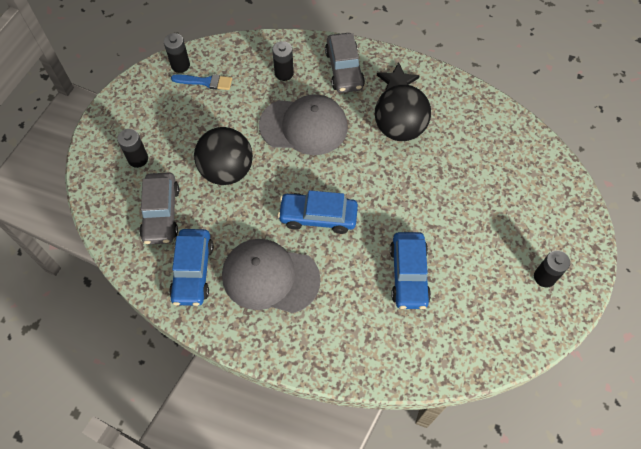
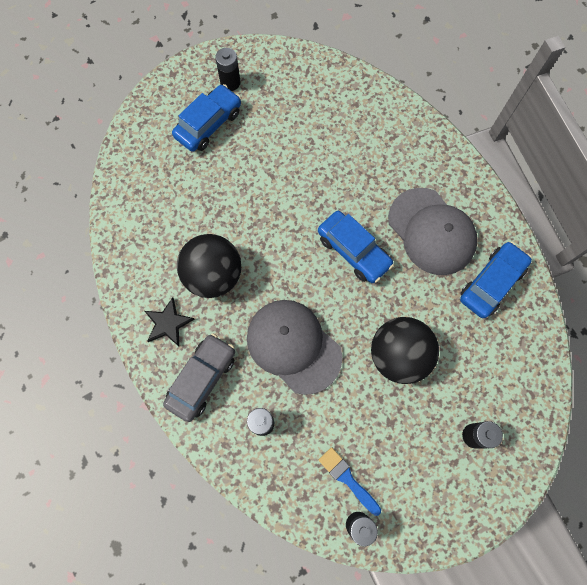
camera: 140 degrees left, 10 degrees up
grey car [139,173,179,245] -> none
blue car [390,232,431,309] -> blue car moved to [172,84,241,152]

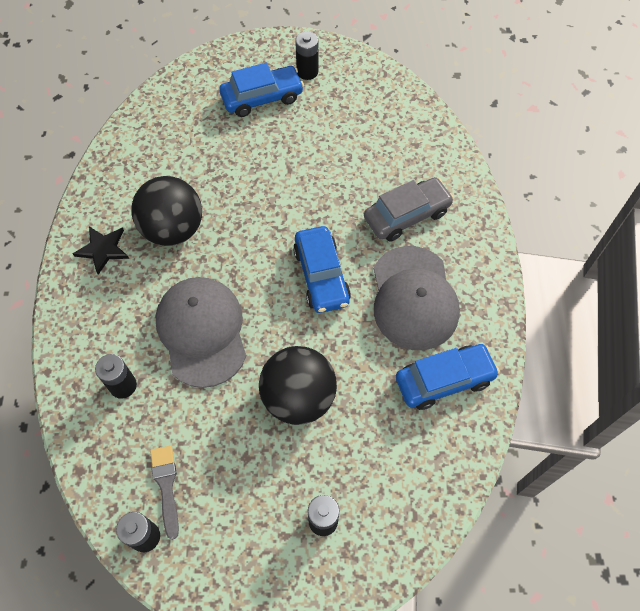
camera: 30 degrees right, 10 degrees down
grey car [163,333,235,422] -> grey car moved to [364,177,454,241]
blue brush [319,447,381,516] -> grey brush [150,445,179,540]

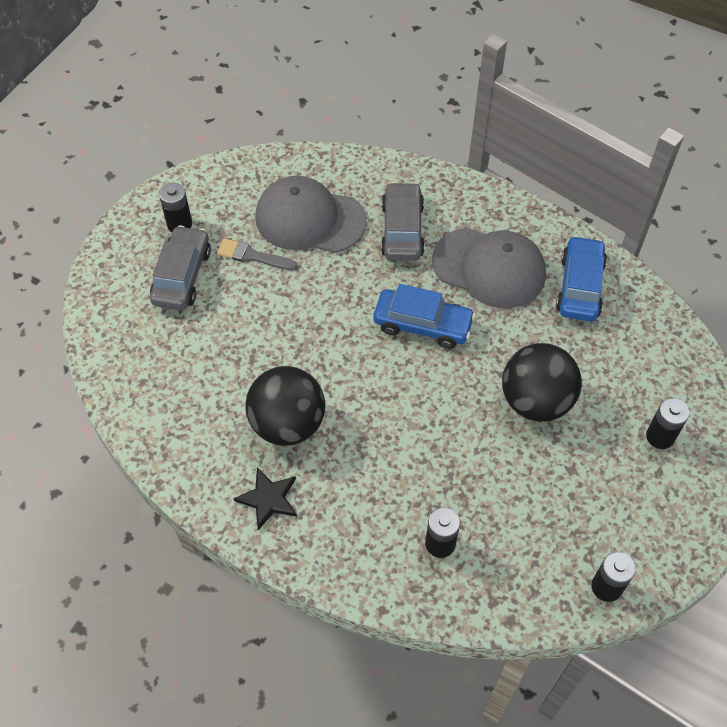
camera: 60 degrees left, 5 degrees down
grey brush [150,445,179,540] -> grey brush moved to [217,239,297,270]
grey cap [156,277,246,388] -> grey cap moved to [255,176,367,253]
blue car [219,63,304,117] -> grey car [150,225,211,310]

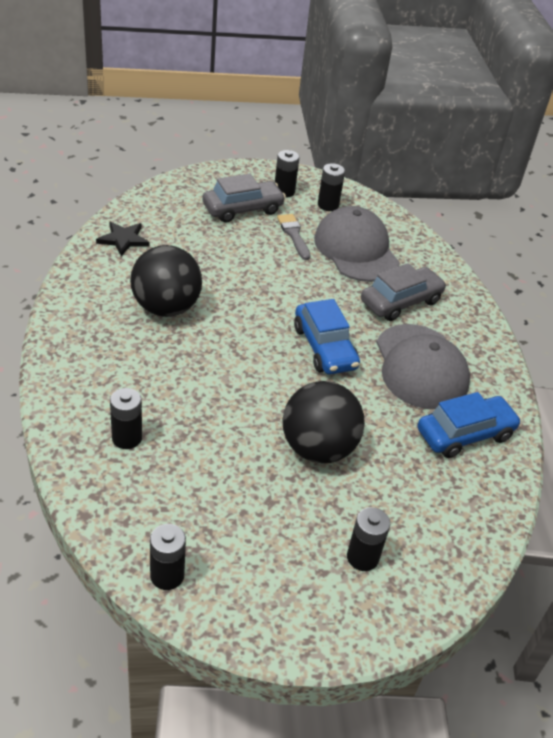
camera: 50 degrees right, 15 degrees down
black star [233,467,297,530] -> black star moved to [96,221,149,256]
none -> black battery [318,163,345,211]

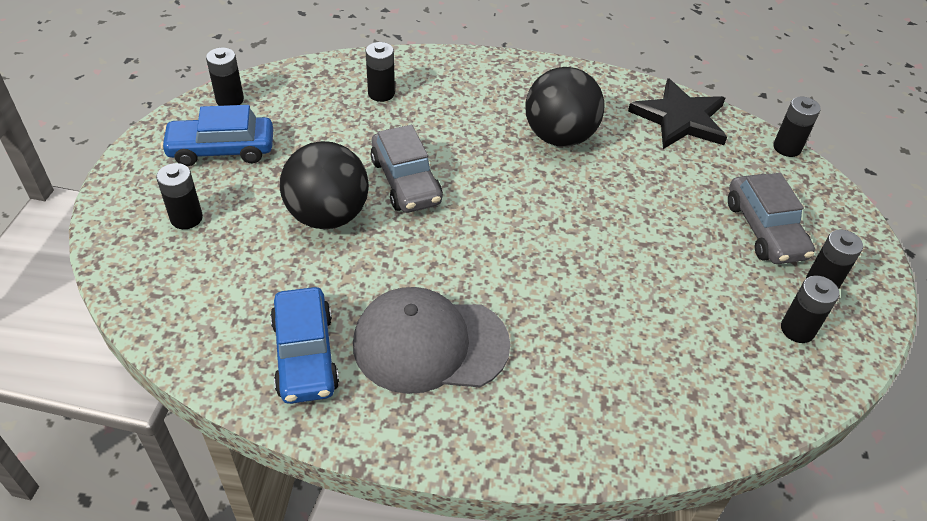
camera: 105 degrees right, 5 degrees up
black star [96,221,149,256] -> black star [628,78,727,149], size x1.67
grey brush [277,214,310,260] -> none
blue car [294,299,360,375] -> blue car moved to [161,105,273,166]
grey cap [314,206,400,282] -> none
grey car [361,263,447,321] -> grey car moved to [371,125,443,213]
none -> black battery [773,97,821,157]

